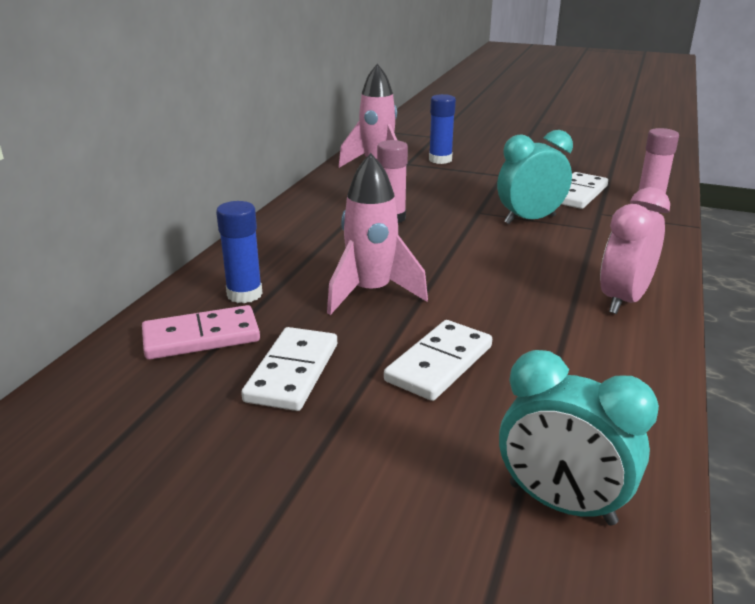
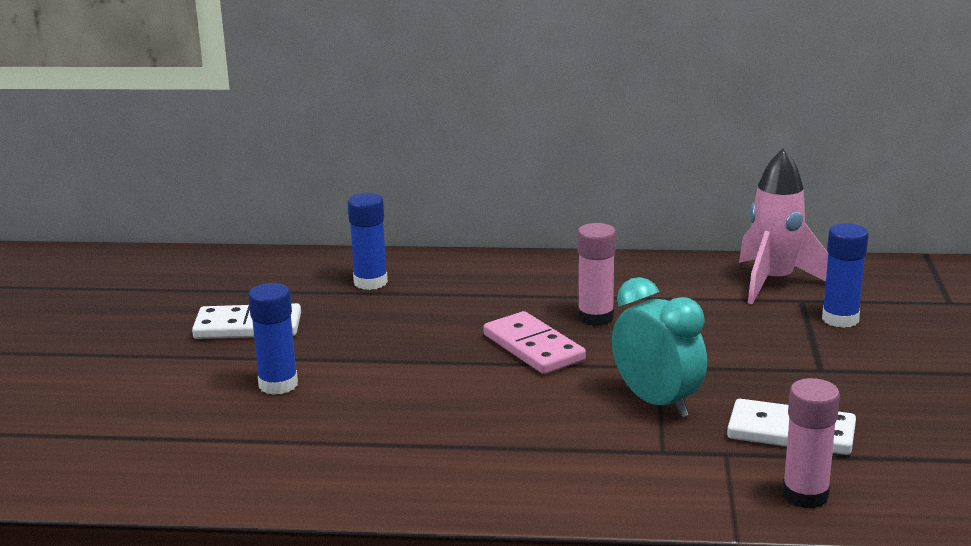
camera: 75 degrees right, 5 degrees down
pink domino [142,305,260,360] -> pink domino moved to [483,311,586,374]
pink rocket [327,153,428,315] -> none
white domino [384,320,492,401] -> blue glue stick [248,283,298,395]
turquoise clock [499,350,659,526] -> none
pink clock [600,187,670,314] -> none

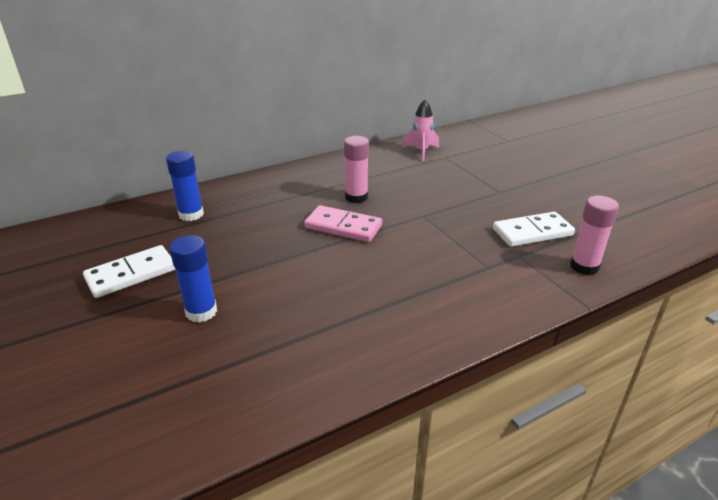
camera: 35 degrees left, 10 degrees up
turquoise clock [612,277,707,418] -> none
pink rocket [739,148,828,304] -> pink rocket [402,100,439,161], size x0.66
blue glue stick [822,223,869,328] -> none

